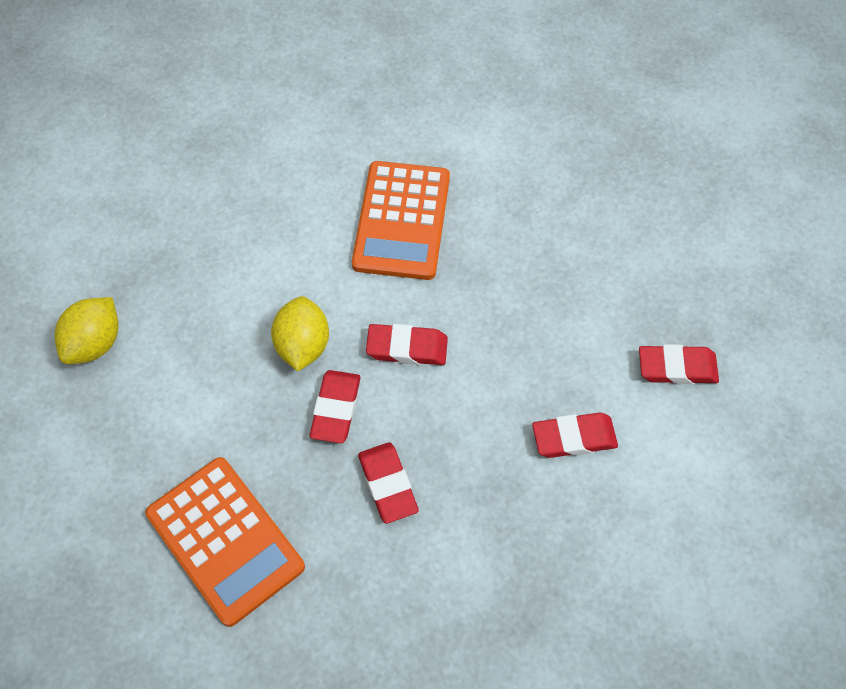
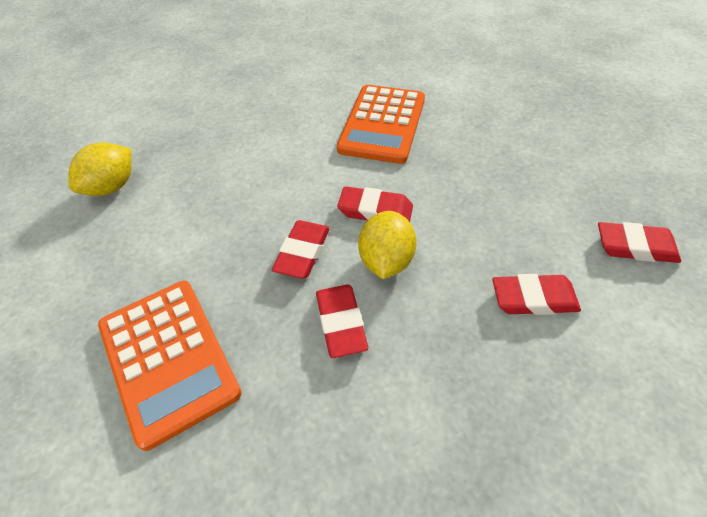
camera: 10 degrees right, 10 degrees down
yellow lemon [271,296,329,371] -> yellow lemon moved to [358,211,417,279]

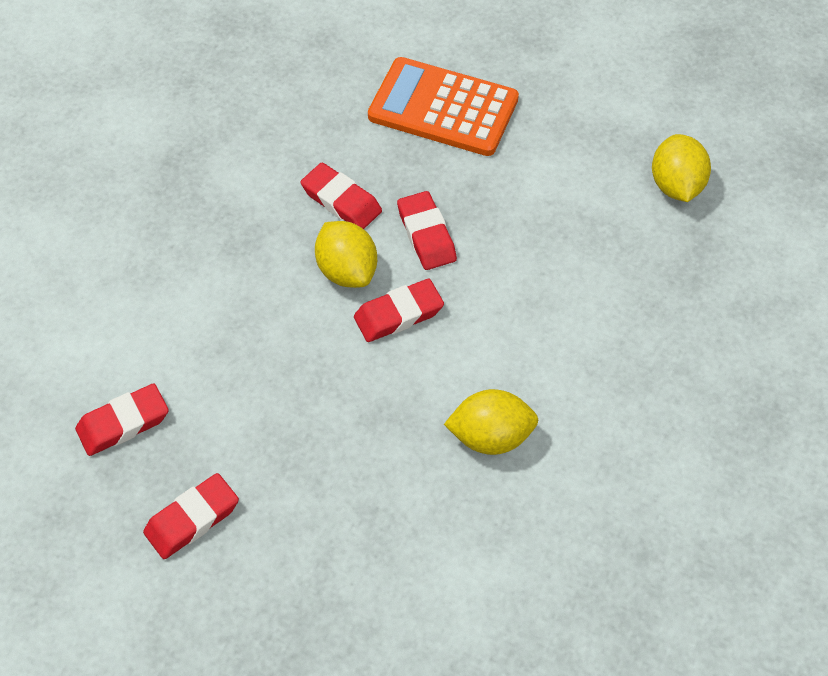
camera: 140 degrees right, 5 degrees up
orange calculator [337,85,425,164] -> yellow lemon [444,389,539,455]
red eraser [492,274,581,315] -> red eraser moved to [143,473,239,559]

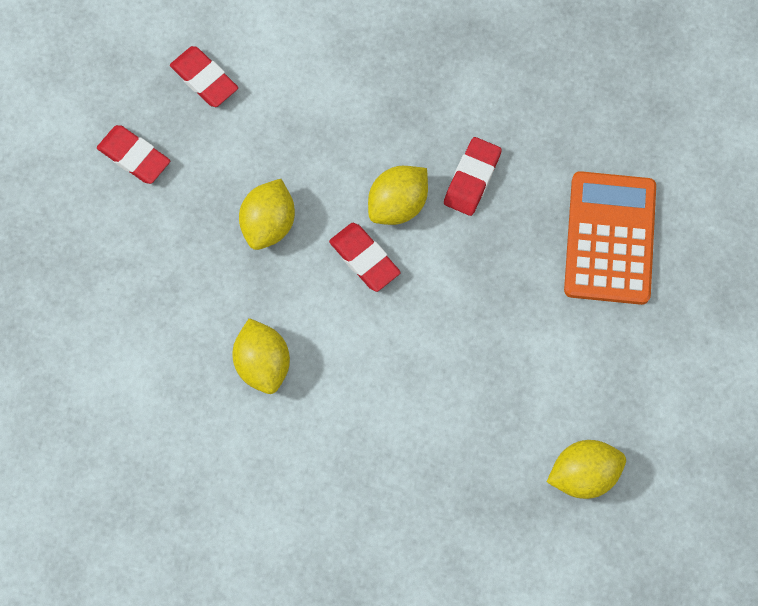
camera: 75 degrees right, 15 degrees up
red eraser [397,191,457,270] -> none
none -> yellow lemon [239,179,295,250]

